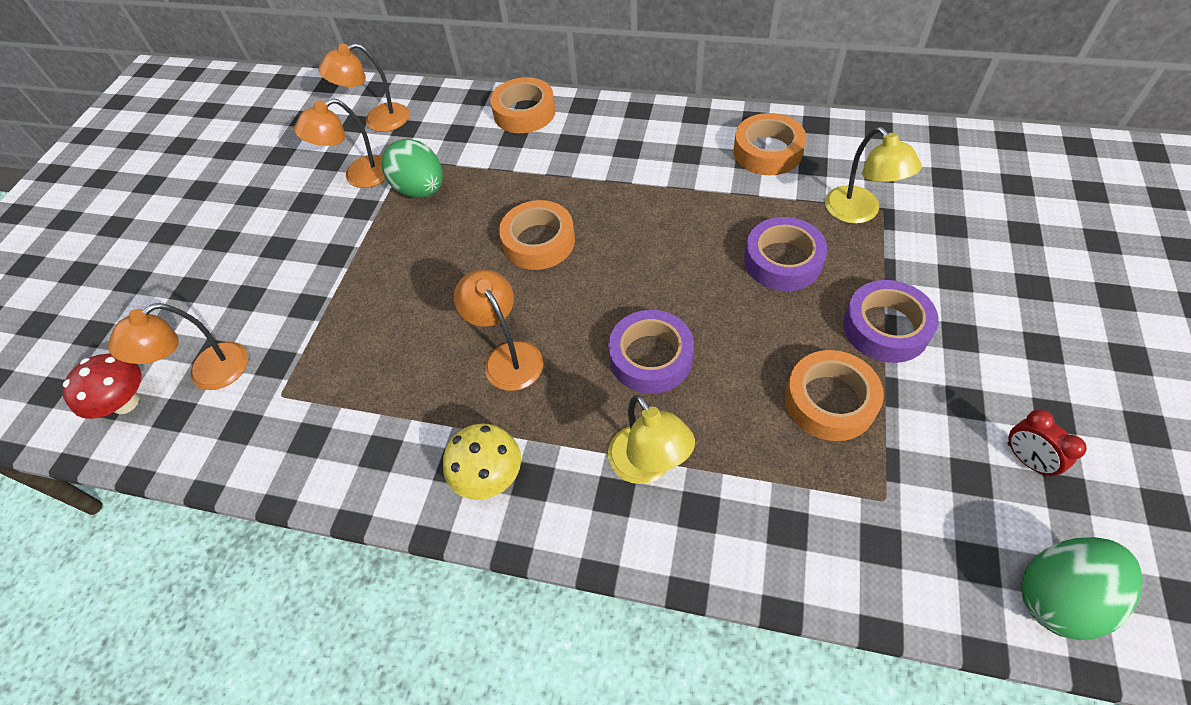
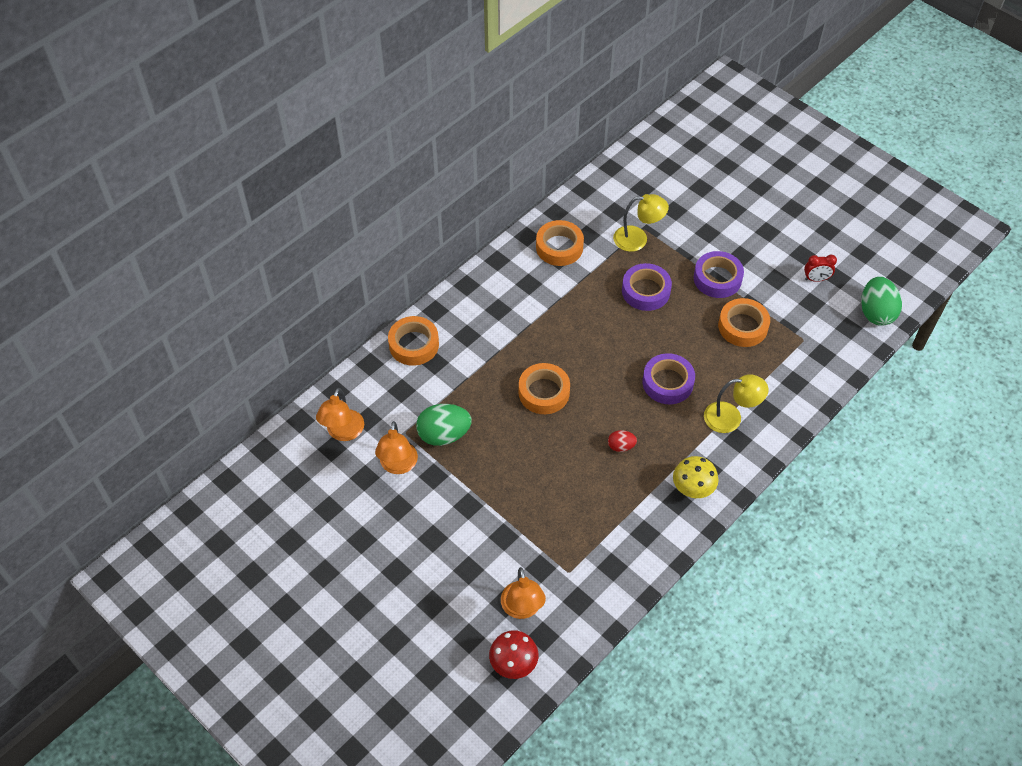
camera: 65 degrees left, 0 degrees up
orange lamp [454,269,543,391] -> red egg [608,430,637,452]

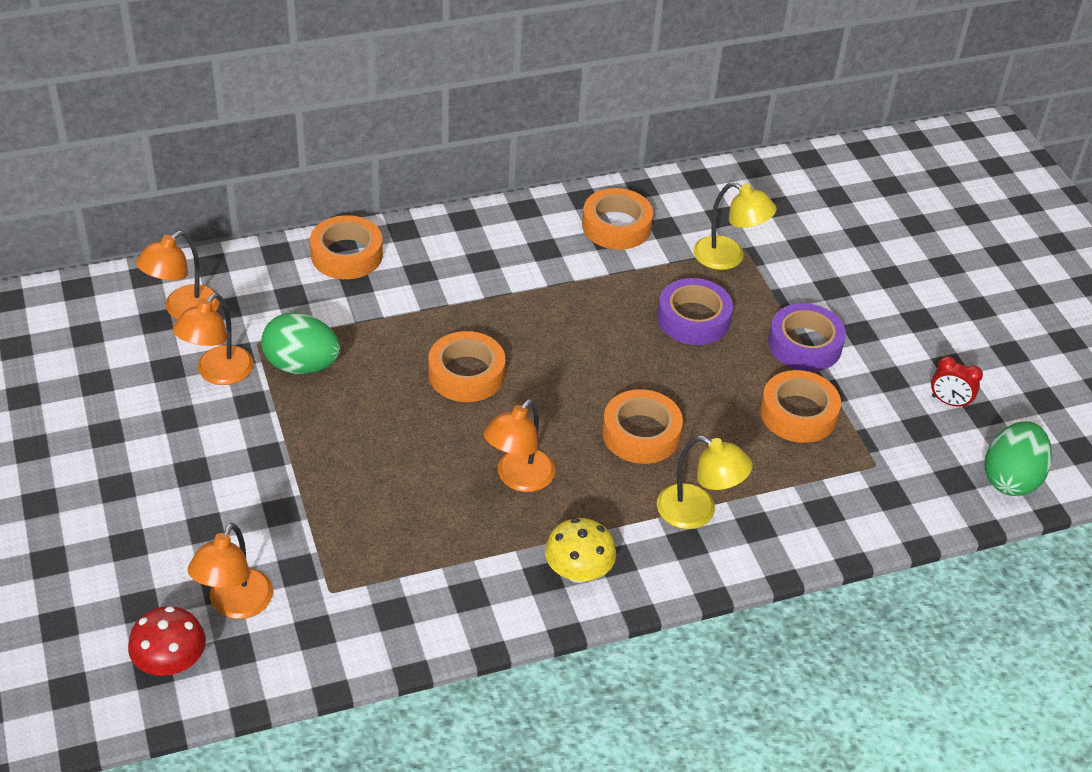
camera: 25 degrees right, 10 degrees down
red egg [608,430,637,452] -> orange lamp [484,399,555,492]
purple tape [643,353,695,404] -> orange tape [602,389,683,464]

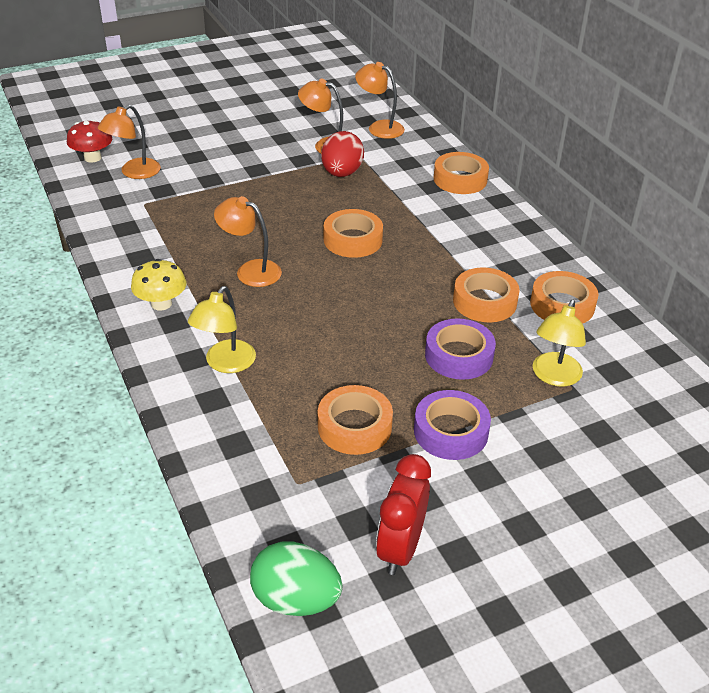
camera: 85 degrees right, 5 degrees down
orange lamp [188,523,273,619] -> orange lamp turned 60 degrees counterclockwise [98,105,161,179]
green egg [261,313,340,374] -> red egg [321,131,364,177]
orange tape [602,389,683,464] -> orange tape moved to [453,268,520,322]
red clock [931,356,983,409] -> red clock [376,454,431,575], size x1.72

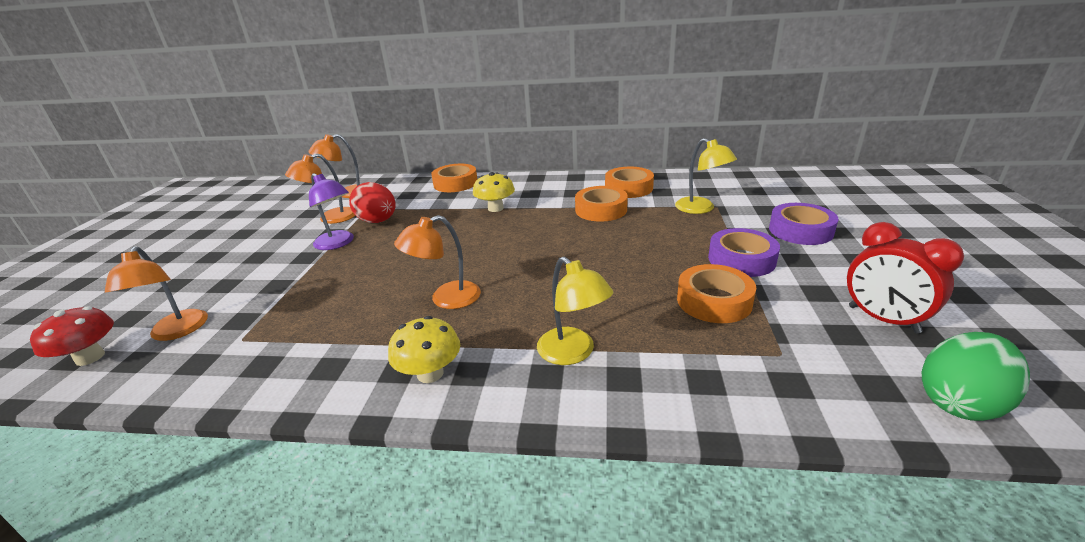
camera: 55 degrees left, 10 degrees down
orange tape [324,209,383,258] -> none
purple tape [425,318,496,380] -> purple tape moved to [769,203,838,245]
none -> purple lamp [309,173,354,250]
none -> yellow mushroom [473,172,515,212]

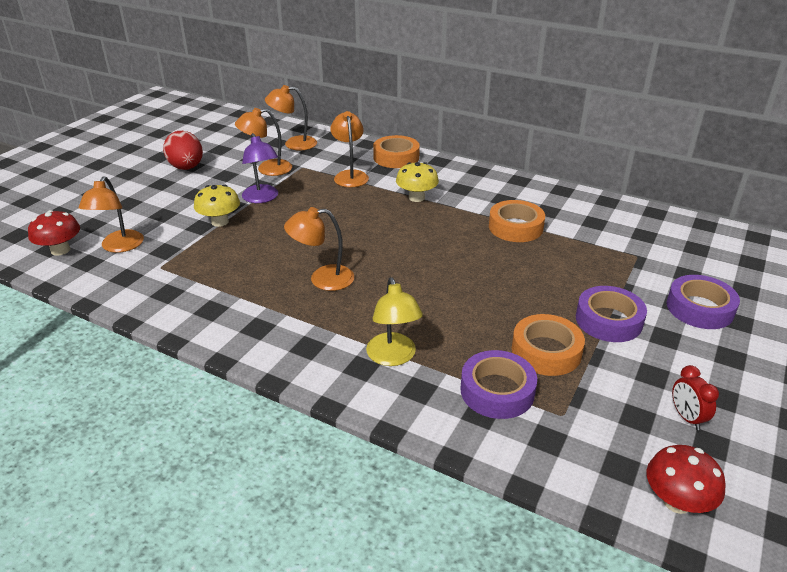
camera: 20 degrees right, 5 degrees up
red egg [349,182,396,223] -> red egg moved to [163,131,203,170]
yellow mushroom [388,316,460,383] -> yellow mushroom moved to [194,184,240,227]
orange tape [605,167,654,198] -> none
yellow lamp [675,138,737,214] -> none
red clock [847,222,964,333] -> red clock [672,365,719,430], size x0.58
green egg [922,332,1030,421] -> red mushroom [647,445,726,514]
none -> orange lamp [330,111,369,187]
none -> purple tape [460,350,537,419]

